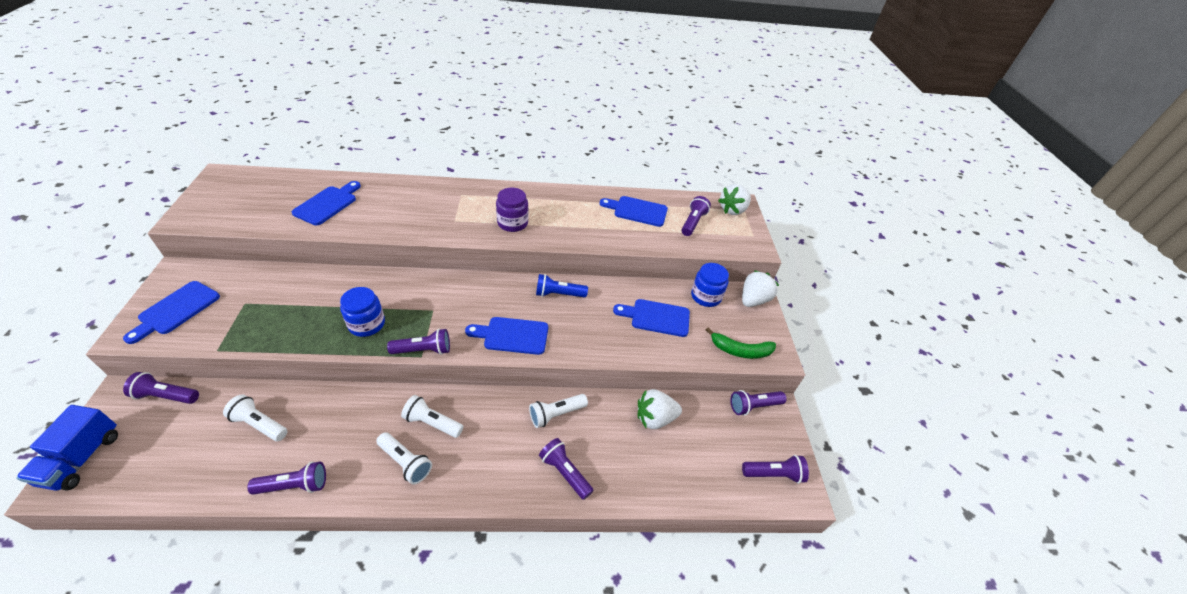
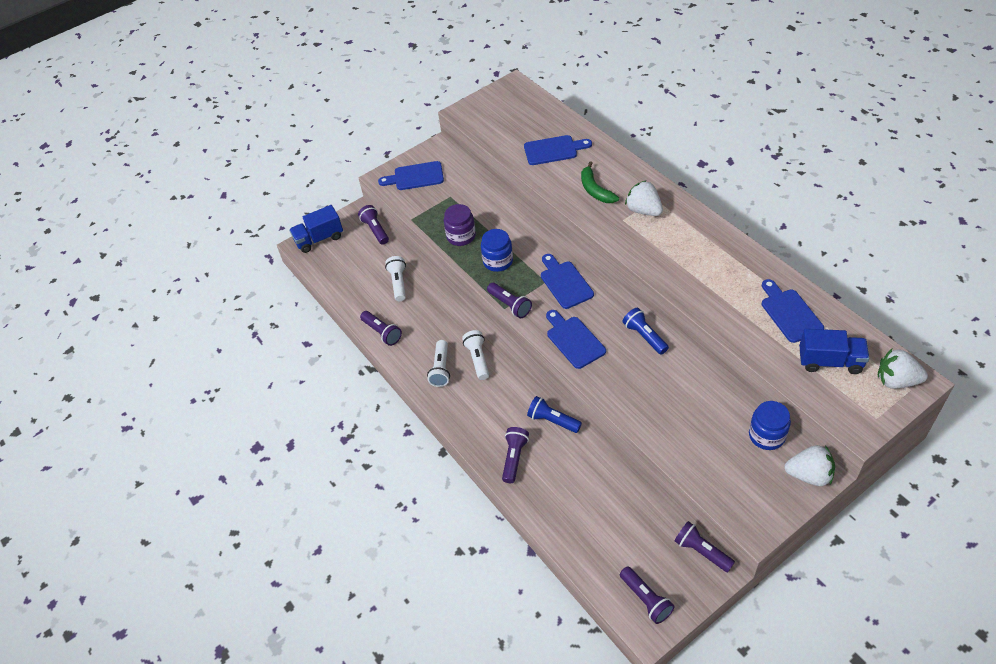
camera: 65 degrees right, 5 degrees up
purple jar [496,188,529,232] -> purple jar moved to [444,204,476,246]
white flashlight [529,394,588,428] -> blue flashlight [527,396,582,433]
blue cutting board [613,299,690,337] -> blue cutting board moved to [541,254,594,309]
white strawberry [638,389,682,429] -> white strawberry moved to [625,180,663,216]
purple flashlight [682,196,711,236] -> blue truck [799,329,870,374]
green banana [706,327,776,359] -> green banana moved to [581,161,619,203]

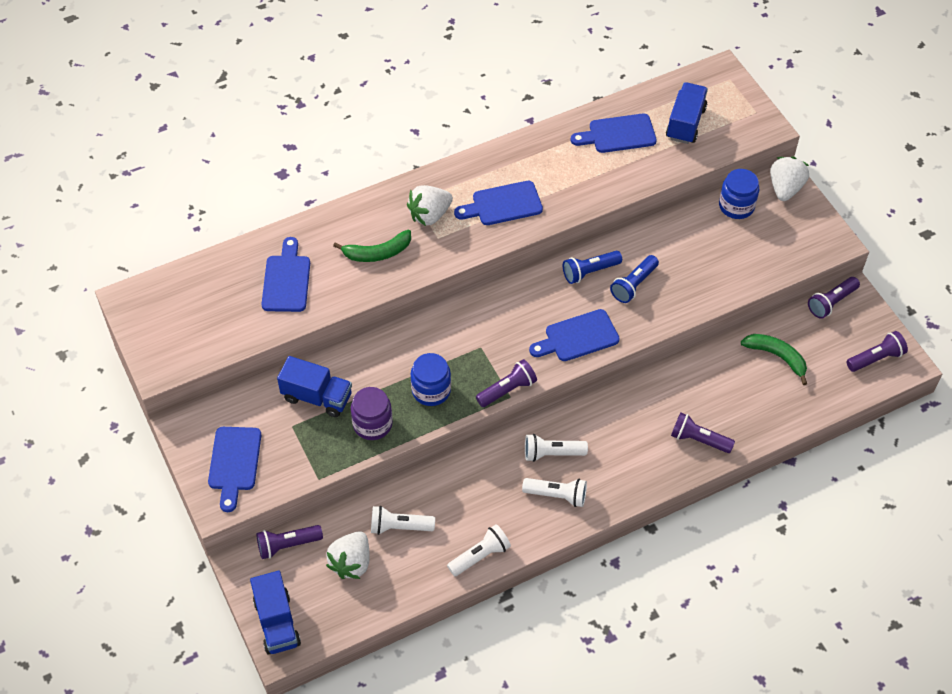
camera: 85 degrees left, 5 degrees up
purple flashlight [360,311,402,346] -> white flashlight [447,524,511,576]
blue flashlight [527,396,582,433] -> blue flashlight moved to [610,255,659,303]
blue cutting board [541,254,594,309] -> blue cutting board moved to [454,181,543,225]
white strawberry [878,349,928,389] -> white strawberry moved to [326,531,370,579]
none -> blue truck [277,356,352,417]
none -> green banana [741,334,807,385]

